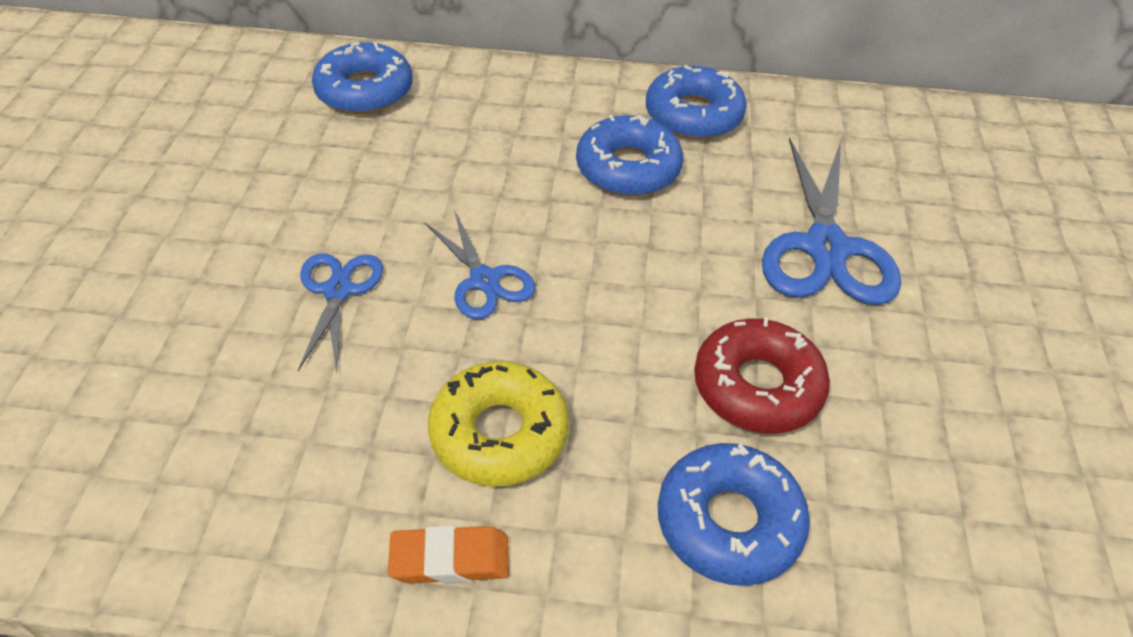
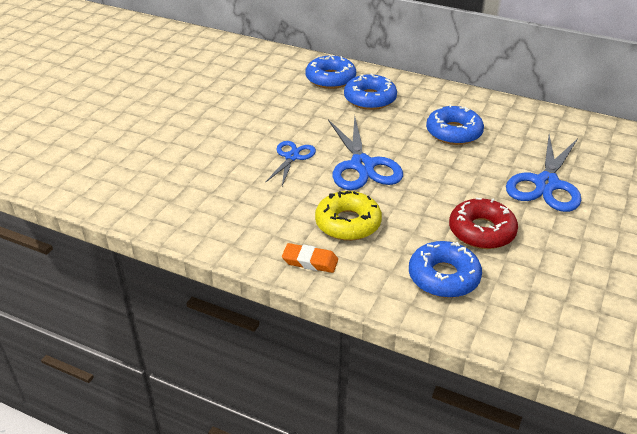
camera: 20 degrees right, 10 degrees down
blue scissors [425,212,535,319] -> blue scissors [328,116,403,190], size x1.71
blue donut [646,65,747,139] -> blue donut moved to [344,73,397,110]

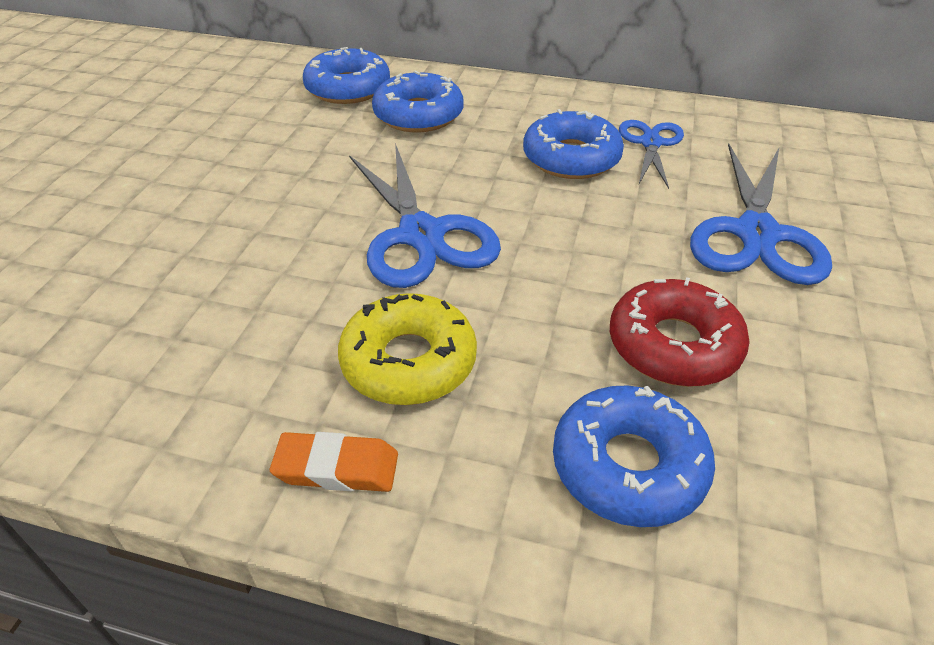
camera: 10 degrees left, 5 degrees up
blue scissors [265,141,316,186] -> blue scissors moved to [619,120,684,189]

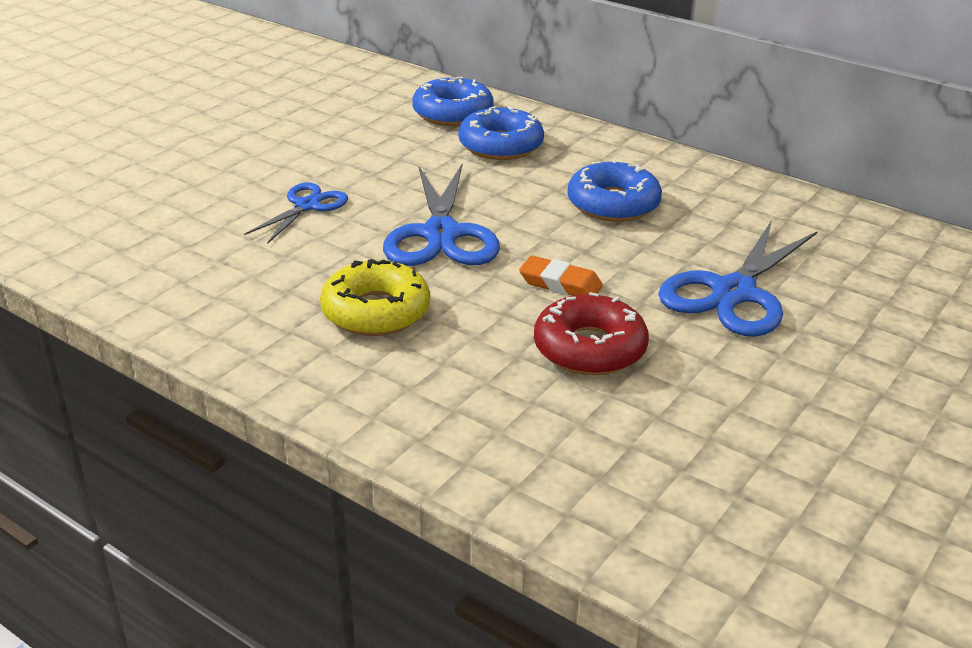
camera: 20 degrees right, 10 degrees down
orange eraser [270,432,398,492] -> orange eraser moved to [519,255,603,296]
blue donut [553,385,715,527] -> none
blue scissors [619,120,684,189] -> blue scissors moved to [244,182,348,244]

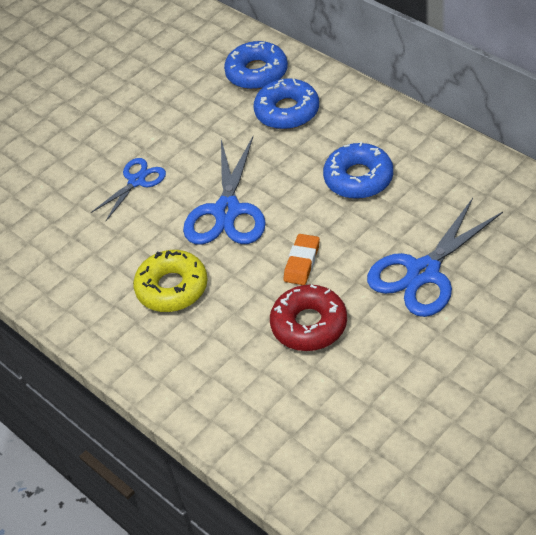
camera: 15 degrees right, 15 degrees up
orange eraser [519,255,603,296] -> orange eraser turned 75 degrees clockwise [284,234,320,285]

